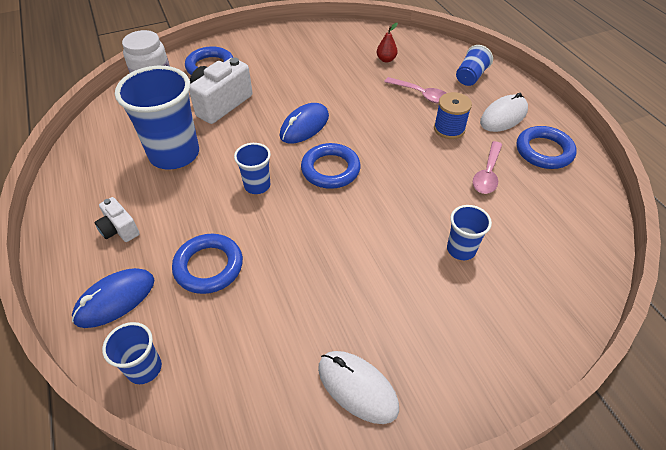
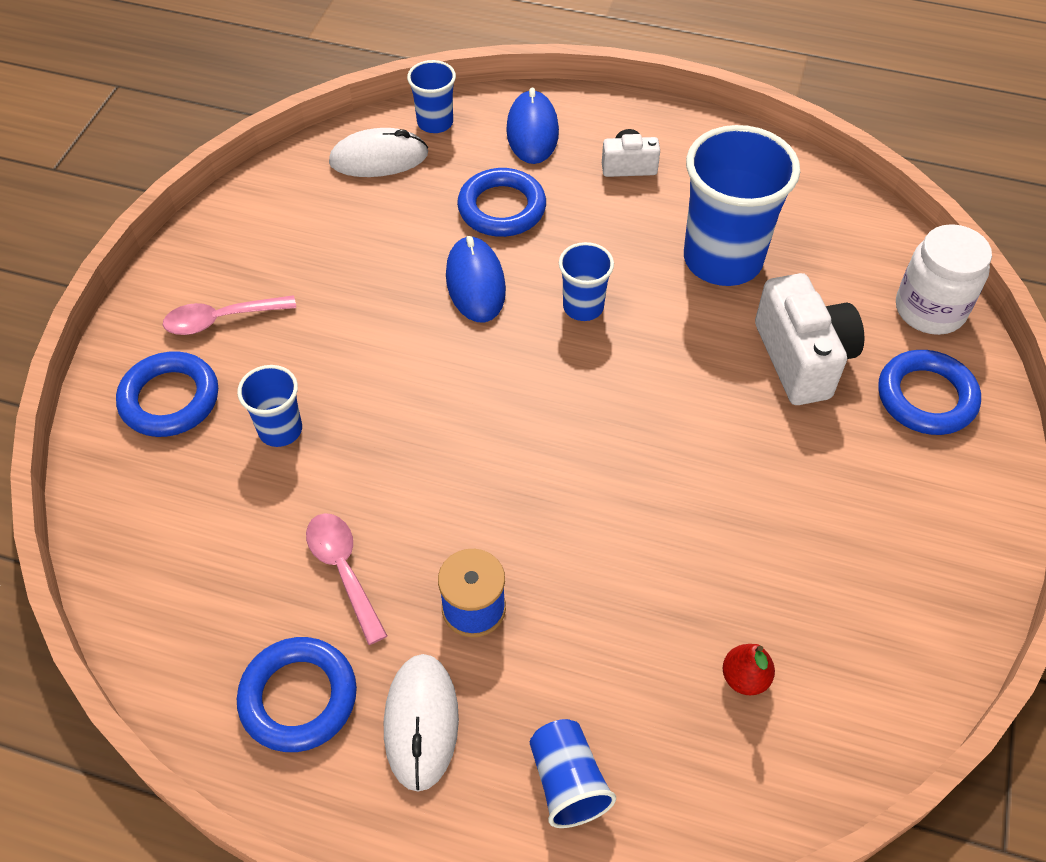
camera: 130 degrees right, 5 degrees up
blue mouse [280,103,329,144] -> blue mouse moved to [446,236,506,323]
blue ring [301,143,361,189] -> blue ring moved to [116,351,218,437]
white mouse [318,351,399,424] -> white mouse moved to [329,128,428,177]
pink spoon [384,77,446,104] -> pink spoon moved to [163,295,296,335]

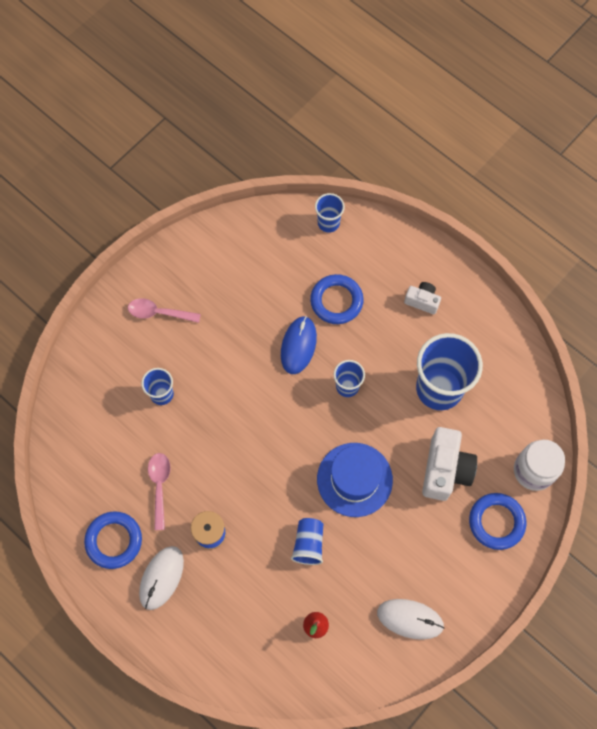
camera: 25 degrees right, 15 degrees up
blue ring [116,351,218,437] -> none
white mouse [329,128,428,177] -> white mouse moved to [377,599,444,640]
blue mouse [506,88,559,164] -> none
blue cup [530,719,616,828] -> blue cup moved to [291,518,323,565]
none -> blue hat [317,443,393,517]

